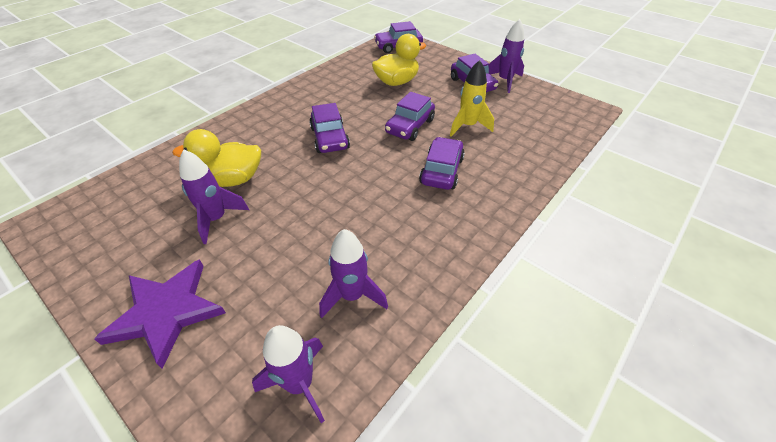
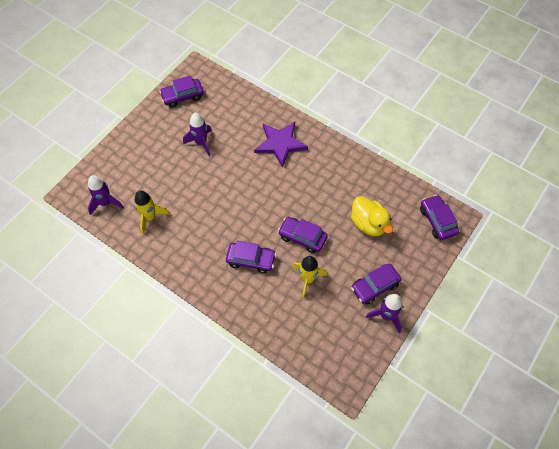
camera: 85 degrees right, 15 degrees up
purple star [94,259,226,369] -> purple star moved to [254,122,308,168]
yellow duck [172,129,261,187] -> none
purple car [309,103,350,153] -> purple car moved to [159,75,204,108]
purple rocket [319,229,388,318] -> yellow rocket [134,190,169,235]

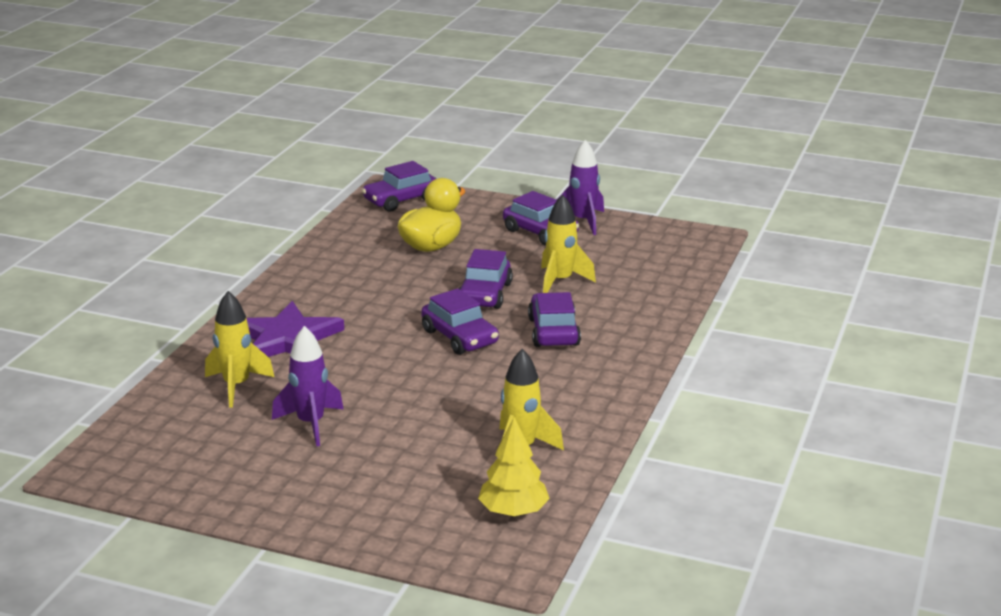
camera: 105 degrees left, 35 degrees down
purple rocket [88,175,124,215] -> yellow tree [478,417,550,516]
purple car [159,75,204,108] -> purple car moved to [421,288,499,355]
none -> yellow rocket [205,291,274,407]

